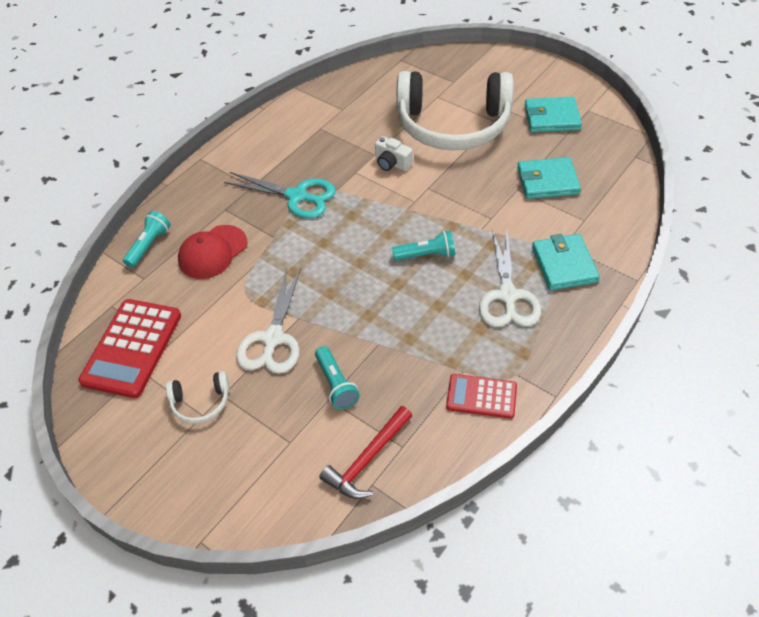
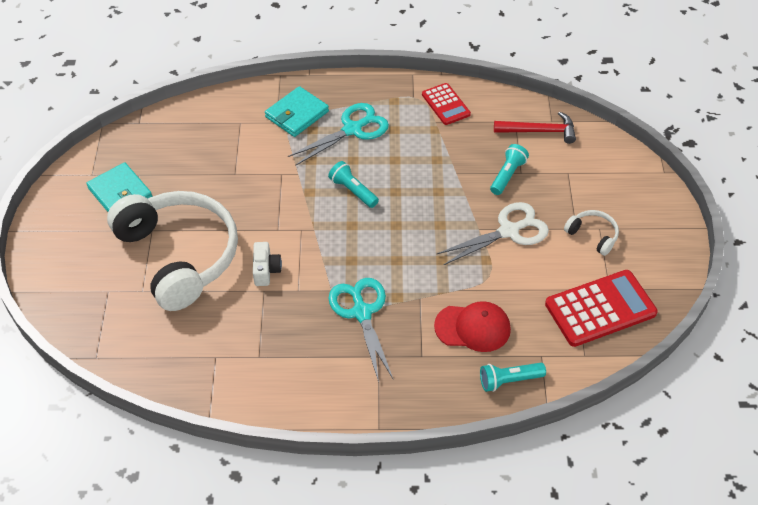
camera: 130 degrees left, 0 degrees up
white scissors [479,229,541,327] -> turquoise scissors [288,103,389,166]
turquoise wallet [517,157,581,199] -> none

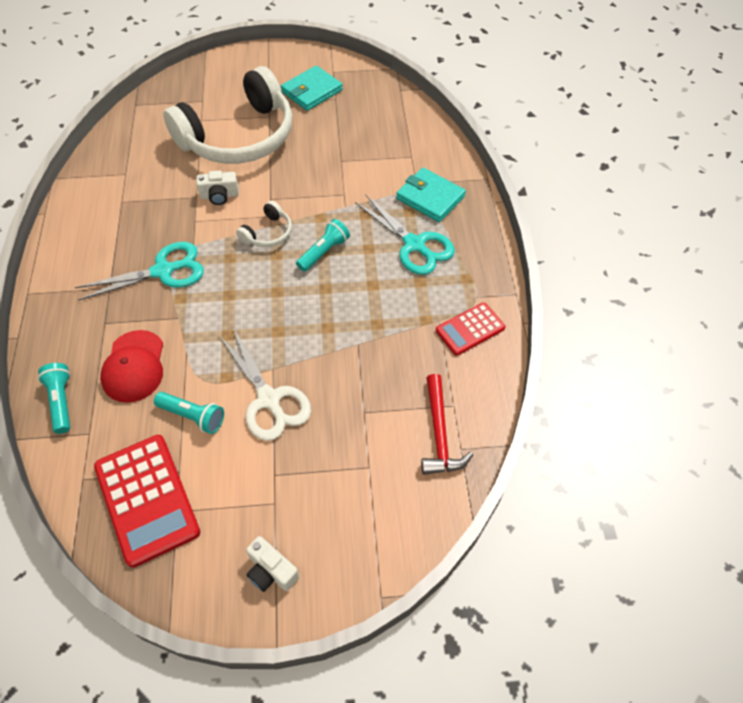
camera: 85 degrees right, 5 degrees up
turquoise flashlight [490,144,529,195] -> turquoise flashlight moved to [154,392,224,434]
white headphones [564,210,619,256] -> white headphones moved to [236,201,292,247]
none -> white camera [246,536,299,592]

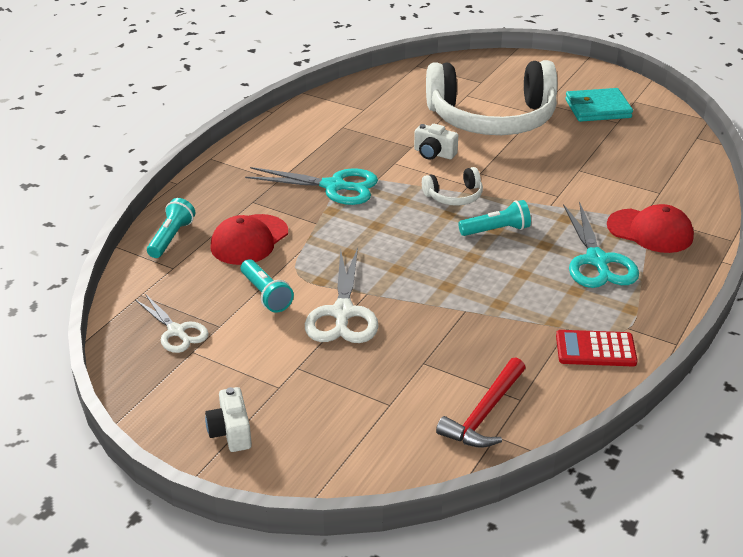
camera: 35 degrees right, 20 degrees down
red calculator [94,435,200,568] -> white scissors [135,294,209,353]
turquoise wallet [396,168,466,222] -> red cap [607,204,694,253]

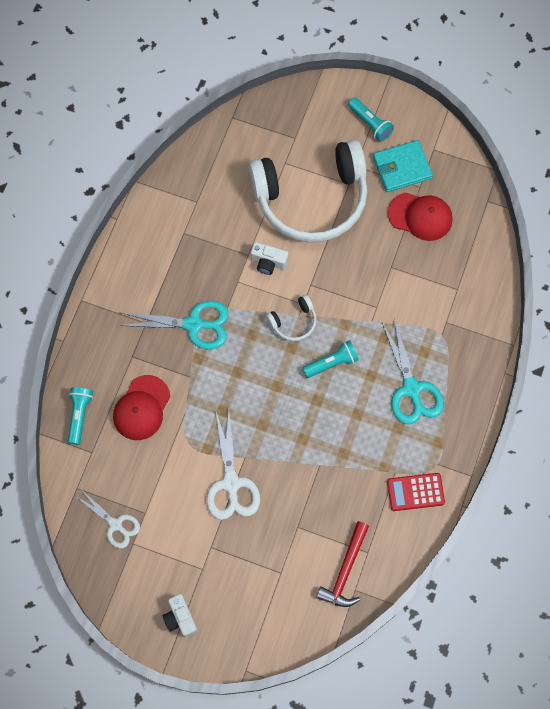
camera: 10 degrees left, 35 degrees up
turquoise flashlight [241,259,294,313] -> turquoise flashlight moved to [348,98,394,142]
red cap [607,204,694,253] -> red cap moved to [388,192,452,241]

